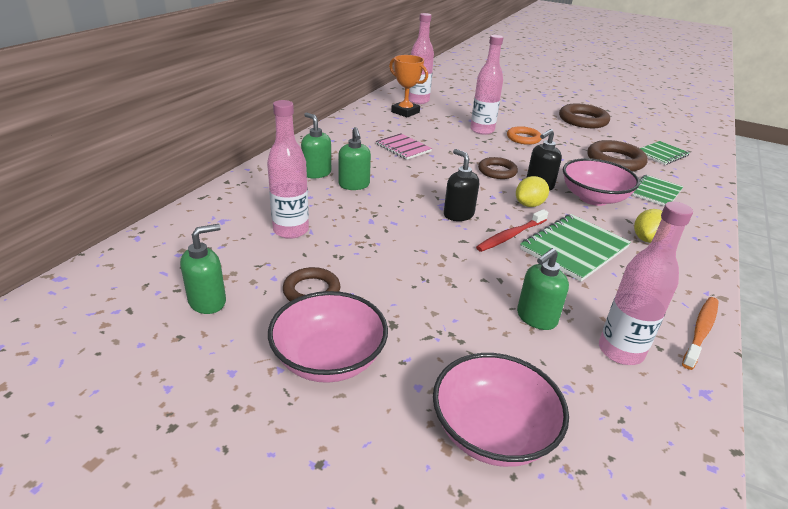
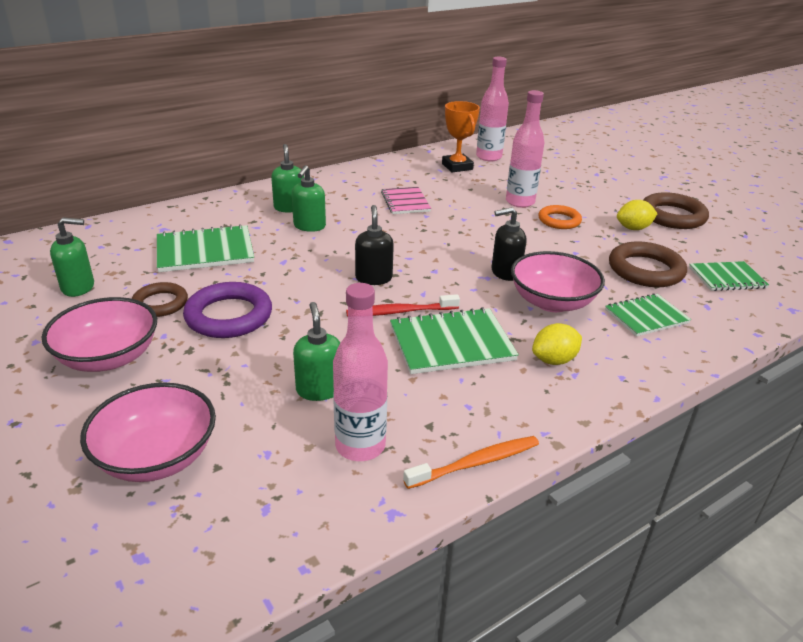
camera: 30 degrees right, 0 degrees up
pink bottle [267,100,309,239] -> green notebook [157,224,254,272]
brown ring [478,157,518,179] -> none
yellow lemon [516,176,549,207] -> yellow lemon moved to [617,200,658,230]
green soap dispenser [517,248,569,330] -> green soap dispenser turned 90 degrees clockwise [293,302,340,401]
none -> purple ring [183,282,272,338]

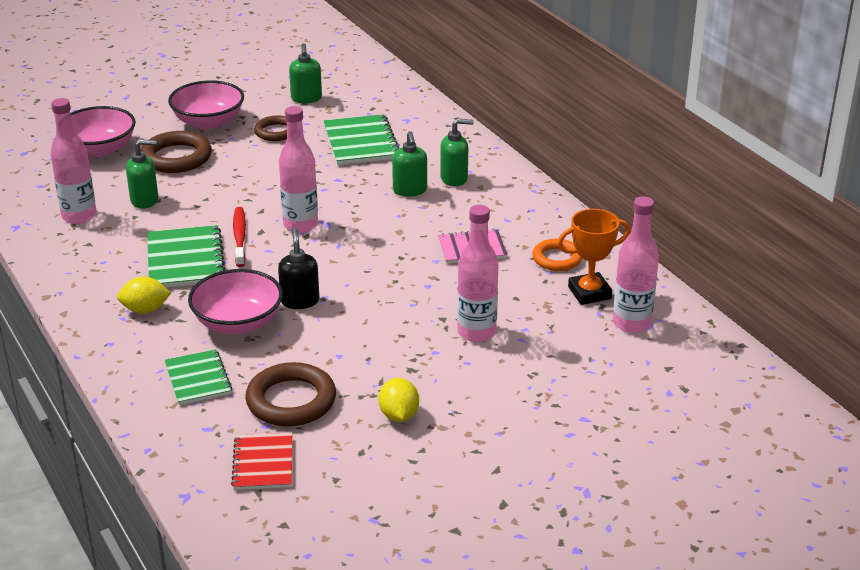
camera: 95 degrees right, 0 degrees up
purple ring [183,282,272,338] -> none
green soap dispenser [292,165,326,232] -> green soap dispenser turned 120 degrees counterclockwise [392,131,427,197]
black soap dispenser [355,205,394,285] -> pink bottle [279,106,318,233]
orange toothbrush [403,436,539,489] -> none
yellow lemon [532,323,582,365] -> yellow lemon turned 75 degrees counterclockwise [117,277,171,314]
orange ring [539,205,582,229] -> orange ring moved to [532,239,582,271]
brown ring [643,192,709,229] -> brown ring moved to [141,131,212,173]
green notebook [689,261,769,291] -> red notebook [231,433,292,490]

